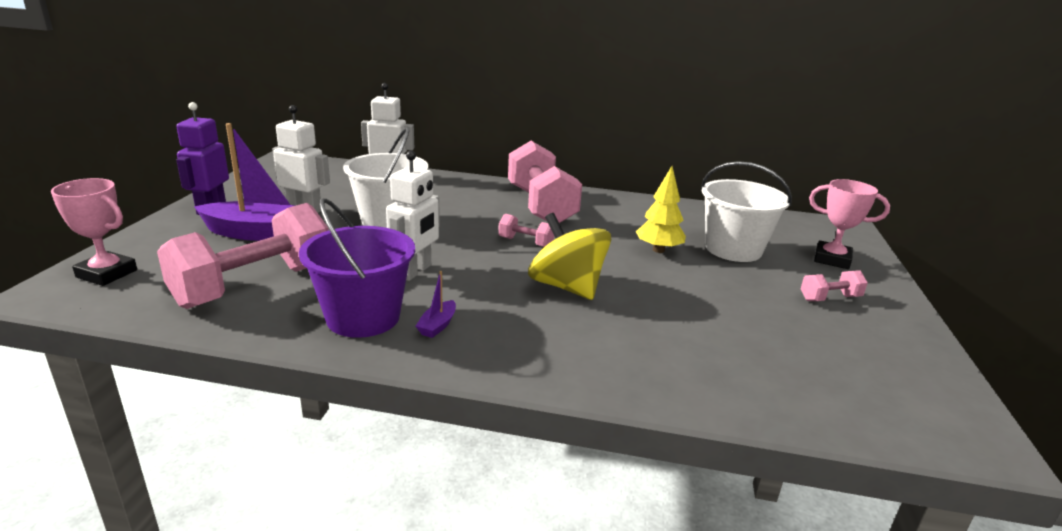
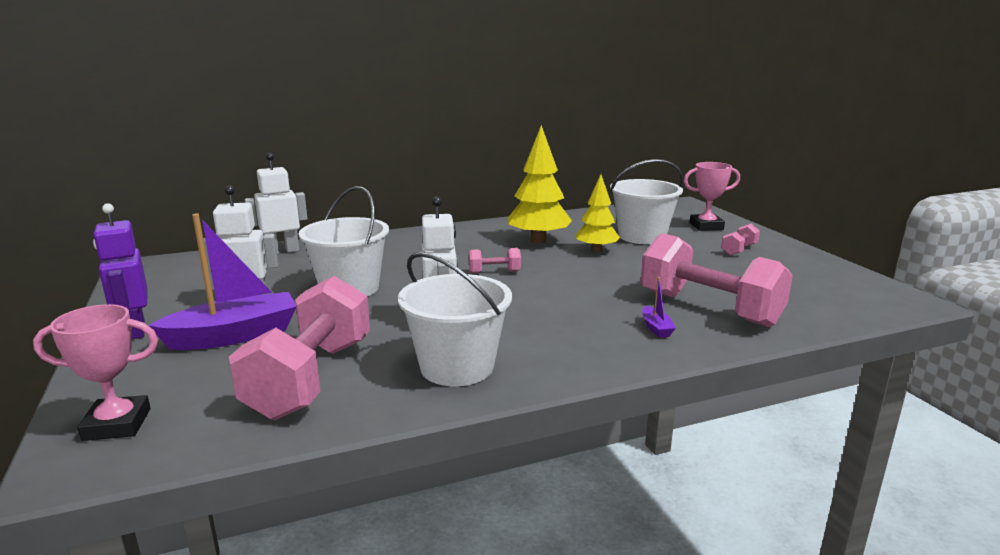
camera: 30 degrees left, 5 degrees down
purple bucket [299,198,415,338] -> white bucket [398,252,512,386]
purple boat [416,271,456,338] -> purple boat moved to [643,277,676,338]
pink dumbbell [508,141,582,223] -> pink dumbbell moved to [641,233,793,327]
yellow spinning top [528,213,611,300] -> none
none -> yellow tree [508,125,572,243]

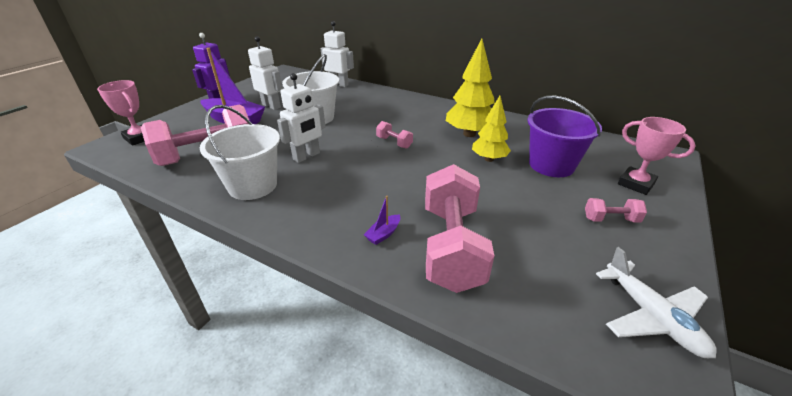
camera: 50 degrees right, 15 degrees up
white bucket [610,159,683,244] -> purple bucket [528,96,602,177]
none -> white plane [596,247,717,358]

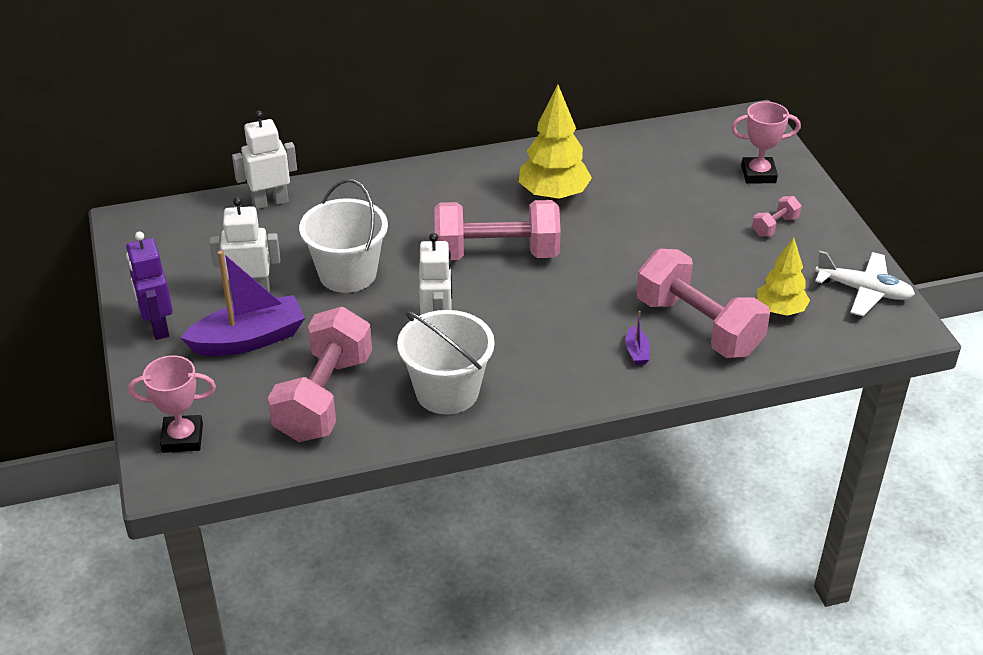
camera: 45 degrees left, 5 degrees up
pink dumbbell [376,121,413,149] -> pink dumbbell [434,200,561,260], size x2.31
yellow tree [472,96,511,162] -> yellow tree moved to [757,237,810,316]
purple bucket [528,96,602,177] -> none

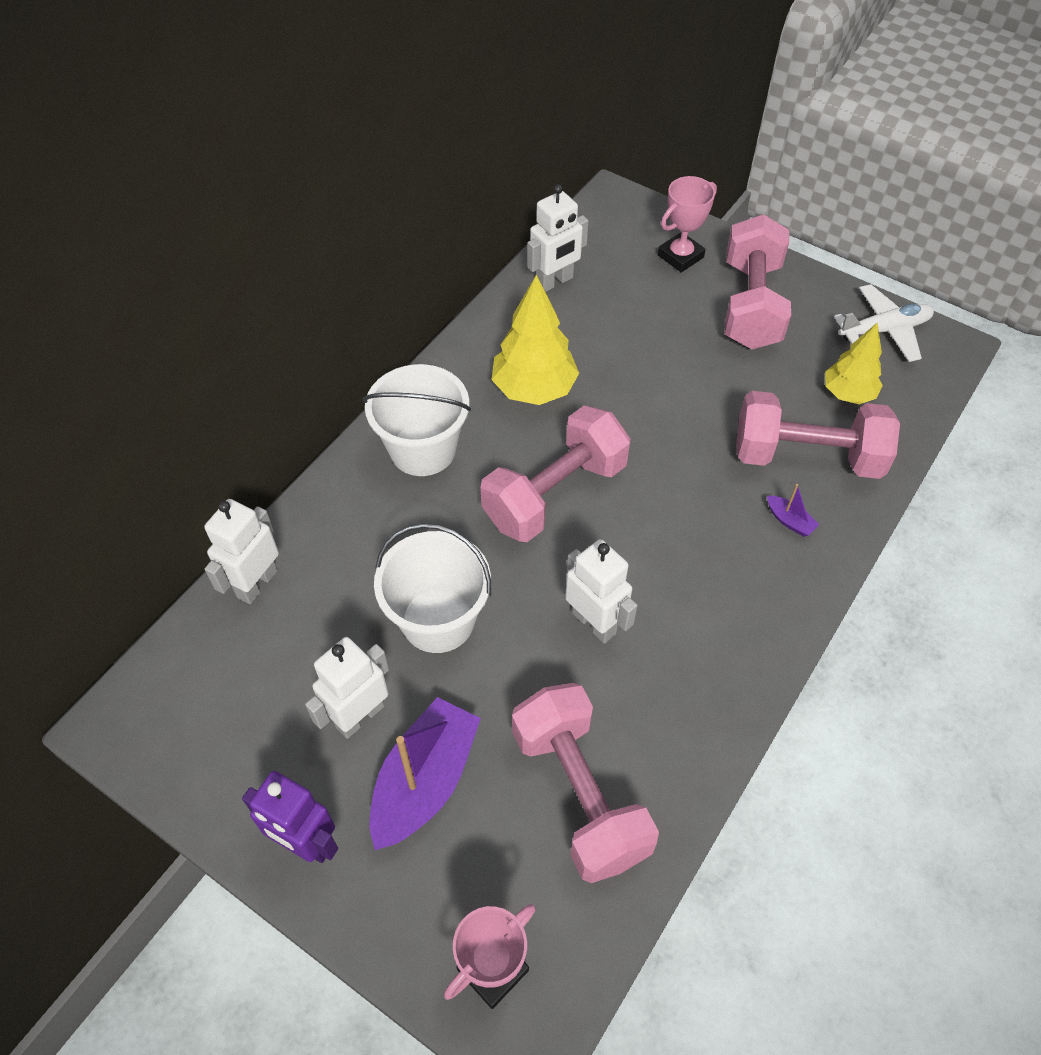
camera: 40 degrees left, 15 degrees up
white bucket [397,310,495,415] -> white bucket moved to [363,364,471,476]
pink dumbbell [752,196,802,236] -> pink dumbbell [725,214,791,349], size x2.31
none -> white robot [527,184,588,292]

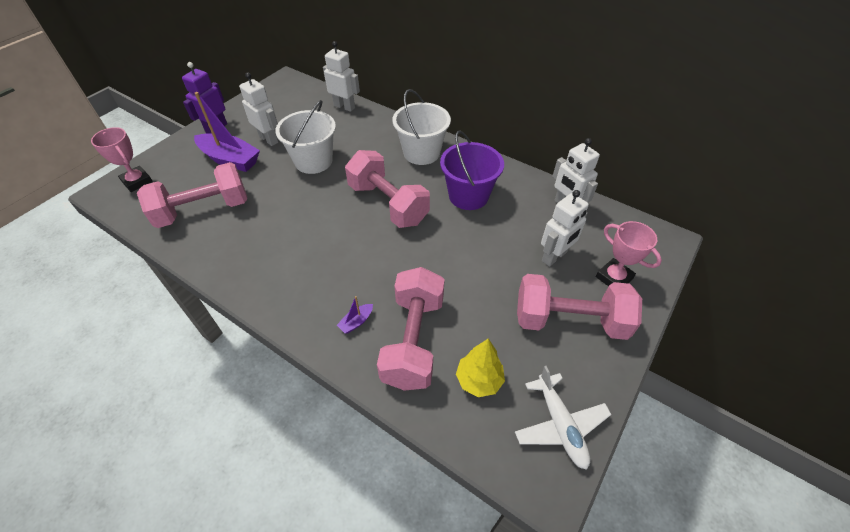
camera: 90 degrees right, 5 degrees down
yellow tree [492,275,579,405] -> purple bucket [440,131,504,210]
white robot [565,539,638,644] -> white robot moved to [541,190,589,267]

